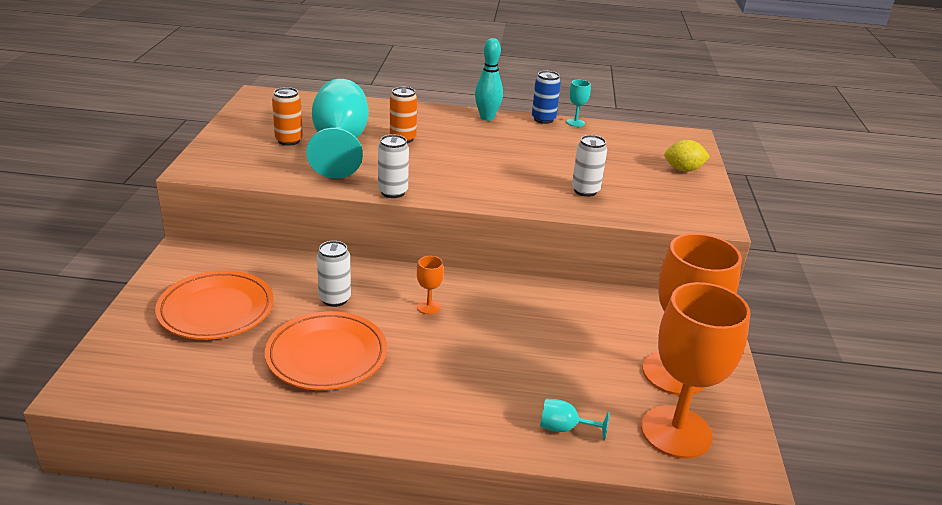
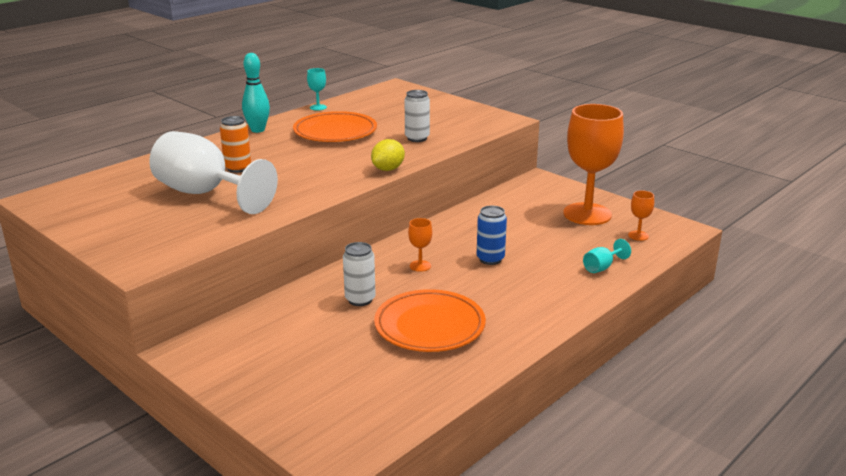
camera: 50 degrees left, 5 degrees down
orange plate [155,270,274,340] -> orange plate moved to [293,111,377,142]
orange can [272,87,303,146] -> none
turquoise goblet [306,79,368,179] -> white goblet [149,131,278,214]
white can [378,134,409,198] -> none
blue can [532,71,561,124] -> blue can moved to [477,206,507,265]
orange goblet [641,282,750,459] -> orange goblet [628,190,654,241], size x0.40
yellow lemon [664,140,710,172] -> yellow lemon moved to [371,139,405,171]

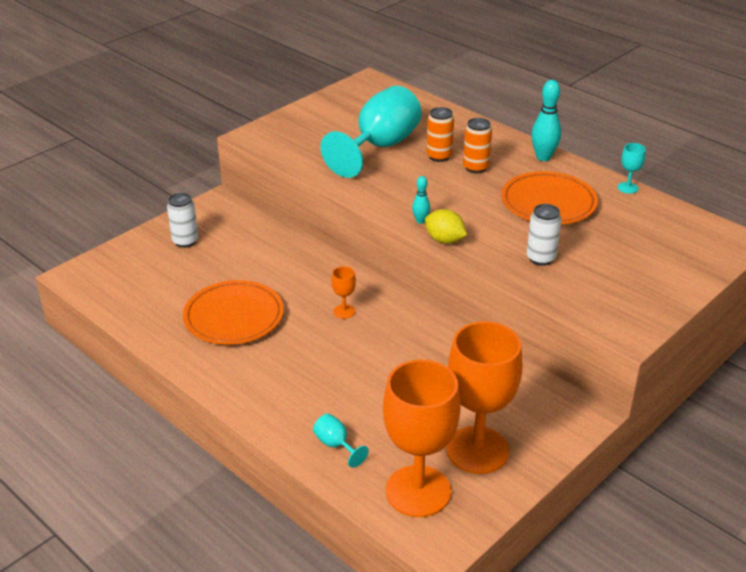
camera: 90 degrees right, 10 degrees up
white goblet [149,131,278,214] -> turquoise goblet [320,86,422,178]
white can [343,242,375,306] -> white can moved to [167,193,198,248]
blue can [477,206,507,265] -> none
orange goblet [628,190,654,241] -> orange goblet [383,360,461,517], size x2.49
none -> turquoise bowling pin [412,176,430,224]
none -> orange can [463,118,492,173]

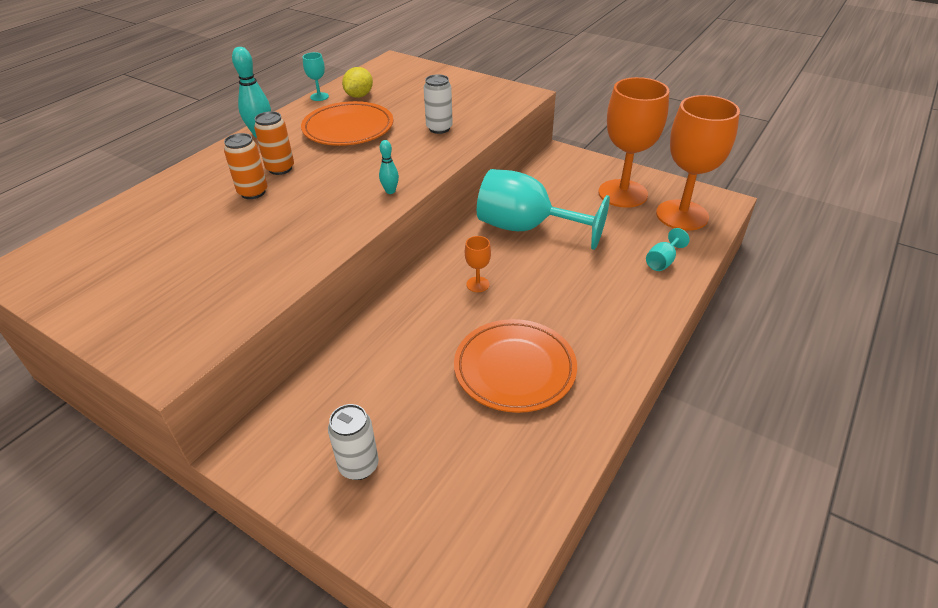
camera: 100 degrees left, 5 degrees up
turquoise goblet [320,86,422,178] -> turquoise goblet moved to [477,169,610,250]
yellow lemon [425,209,467,244] -> yellow lemon moved to [342,67,373,98]

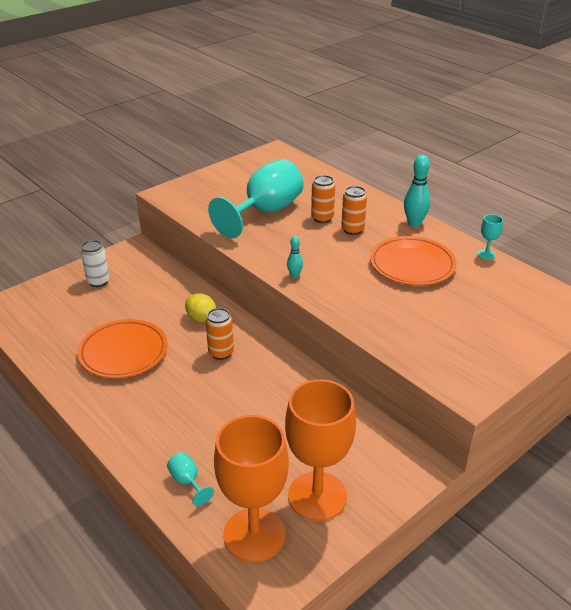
camera: 105 degrees right, 5 degrees down
yellow lemon [342,67,373,98] -> yellow lemon moved to [185,293,216,323]
white can [424,74,453,134] -> none
orange goblet [465,236,491,292] -> orange can [206,308,234,360]
turquoise goblet [477,169,610,250] -> turquoise goblet moved to [208,159,303,238]

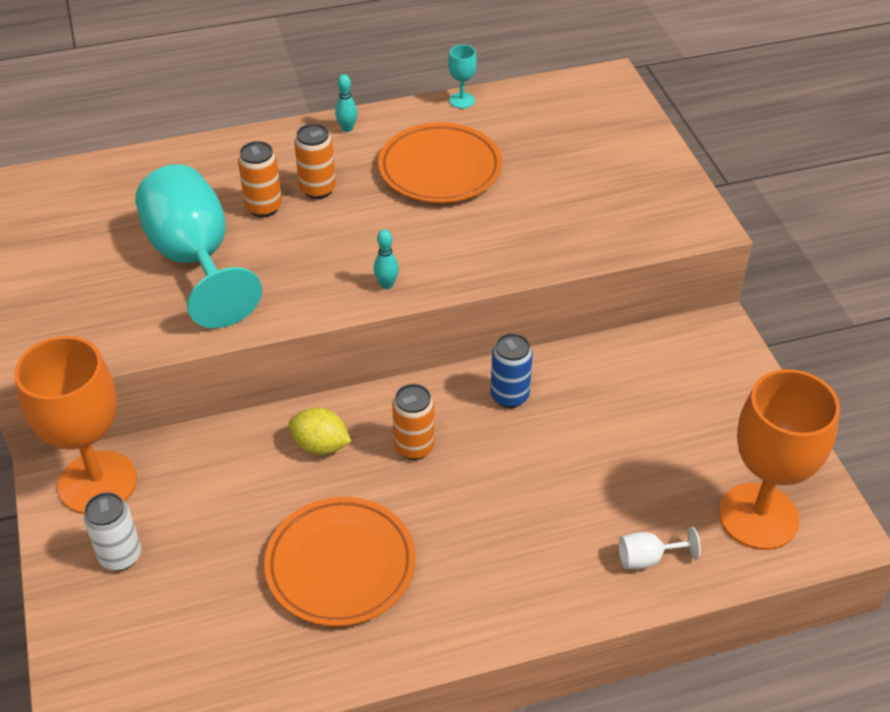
camera: 65 degrees left, 10 degrees up
turquoise goblet [167,452,214,506] -> white goblet [619,526,701,569]
yellow lemon [185,293,216,323] -> yellow lemon turned 45 degrees clockwise [288,407,351,455]
orange goblet [285,379,356,521] -> orange goblet moved to [14,336,137,514]
turquoise bowling pin [404,155,430,227] -> turquoise bowling pin [335,74,357,132], size x0.56
none -> blue can [491,333,533,408]

